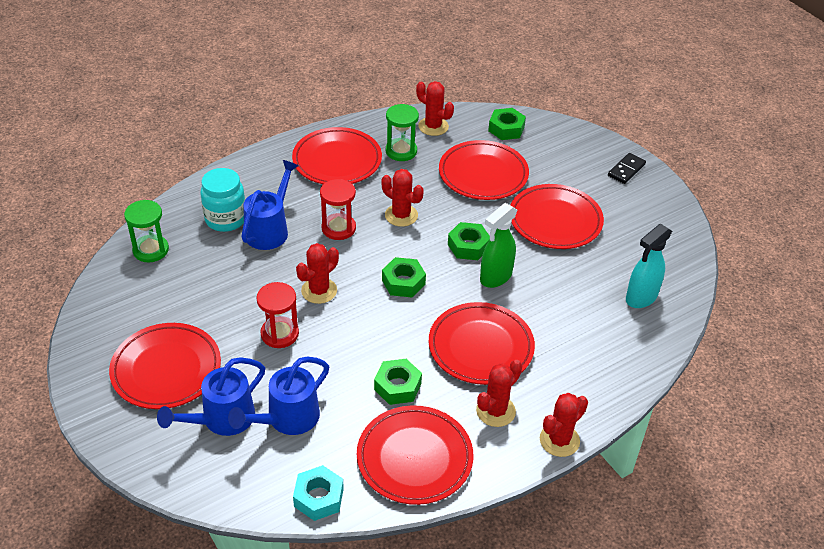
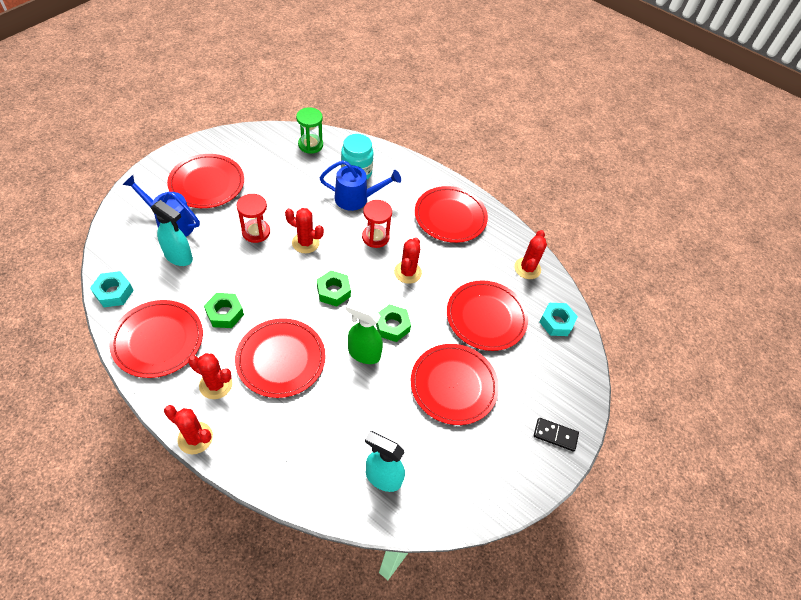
camera: 65 degrees right, 10 degrees up
blue watering can [228,357,329,435] -> turquoise spray bottle [151,200,193,266]
green hourglass [386,104,419,161] -> none
green nut [488,108,526,140] -> turquoise nut [539,303,578,336]

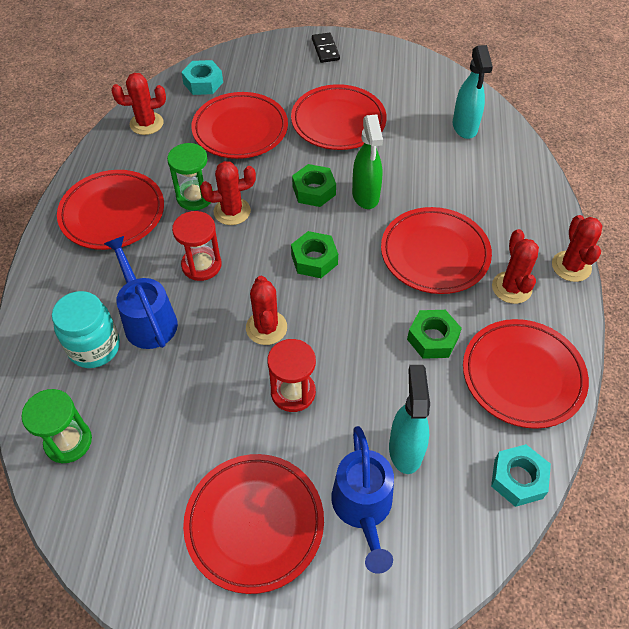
camera: 115 degrees left, 0 degrees up
none -> green hourglass [167,143,213,211]

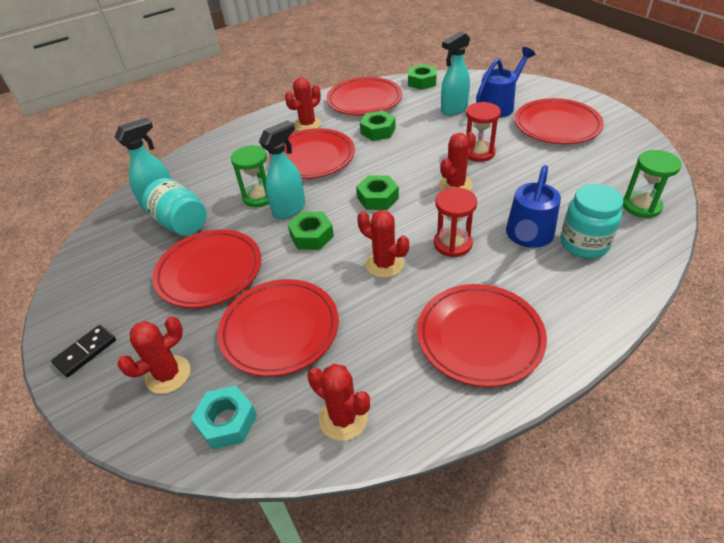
camera: 125 degrees left, 10 degrees down
green hourglass [167,143,213,211] -> green hourglass moved to [231,145,269,207]
green spray bottle [352,114,383,209] -> turquoise spray bottle [259,120,305,219]
turquoise nut [491,444,551,507] -> green nut [408,64,437,90]
red cactus [552,215,602,282] -> red cactus moved to [117,316,190,394]
none -> turquoise jar [142,178,207,236]

